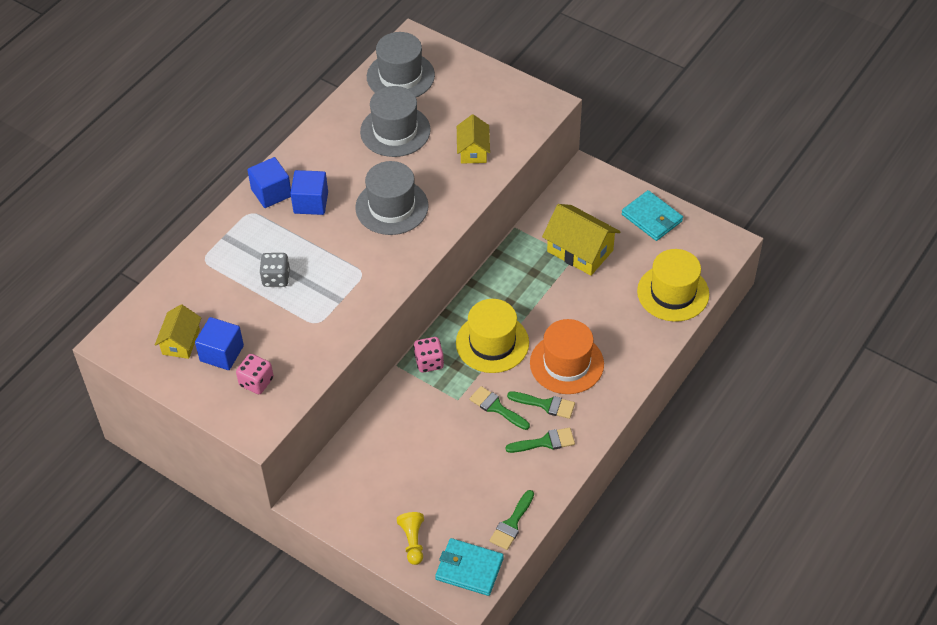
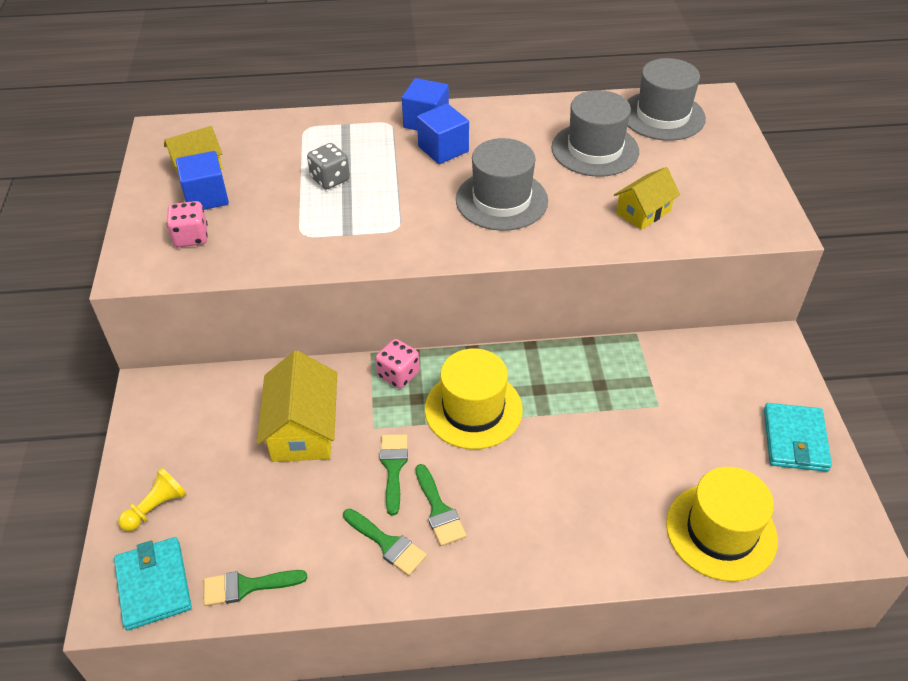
camera: 50 degrees right, 5 degrees down
orange hat [530,319,604,394] -> none
yellow house [542,204,620,276] -> yellow house moved to [257,350,337,462]

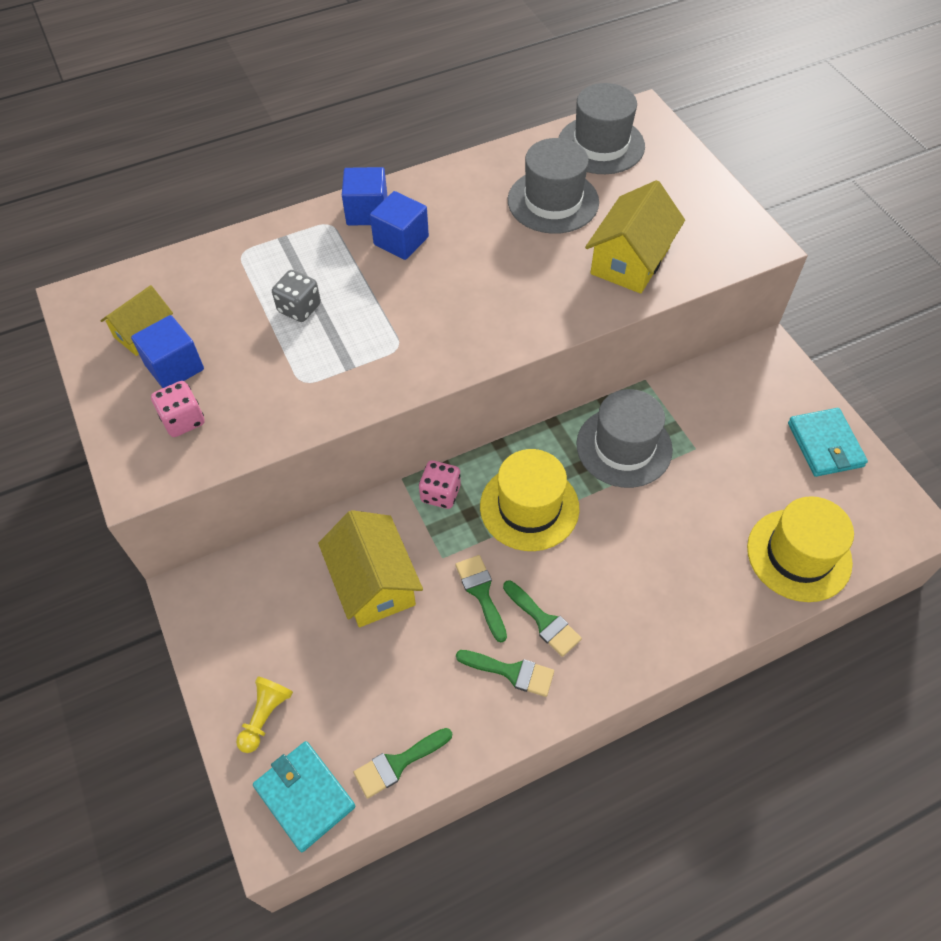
camera: 20 degrees left, 10 degrees up
grey hat [456,138,548,231] -> grey hat moved to [576,389,673,488]
yellow house [614,167,680,230] -> yellow house [585,180,685,294], size x1.59

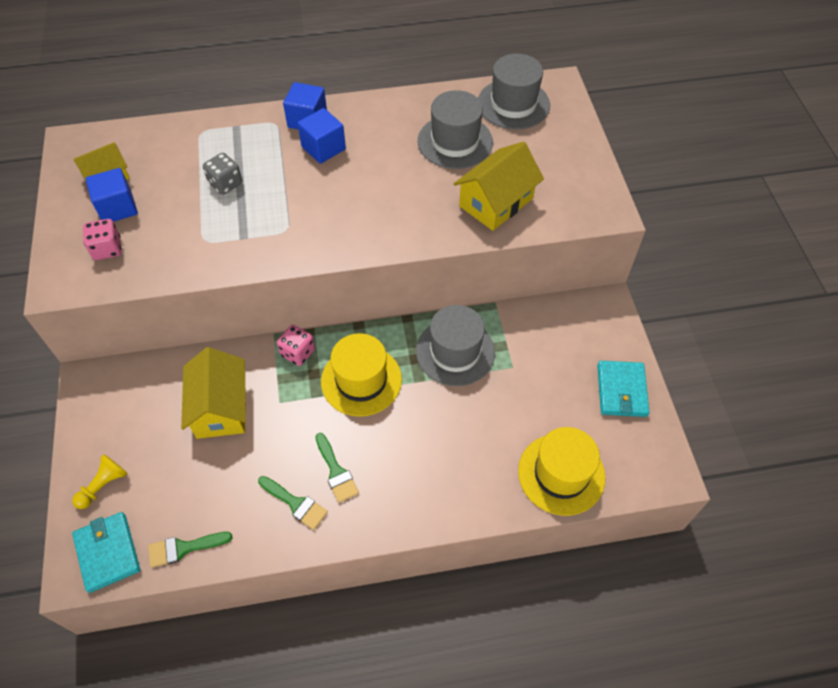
camera: 15 degrees right, 0 degrees up
green brush [455,555,507,642] -> none

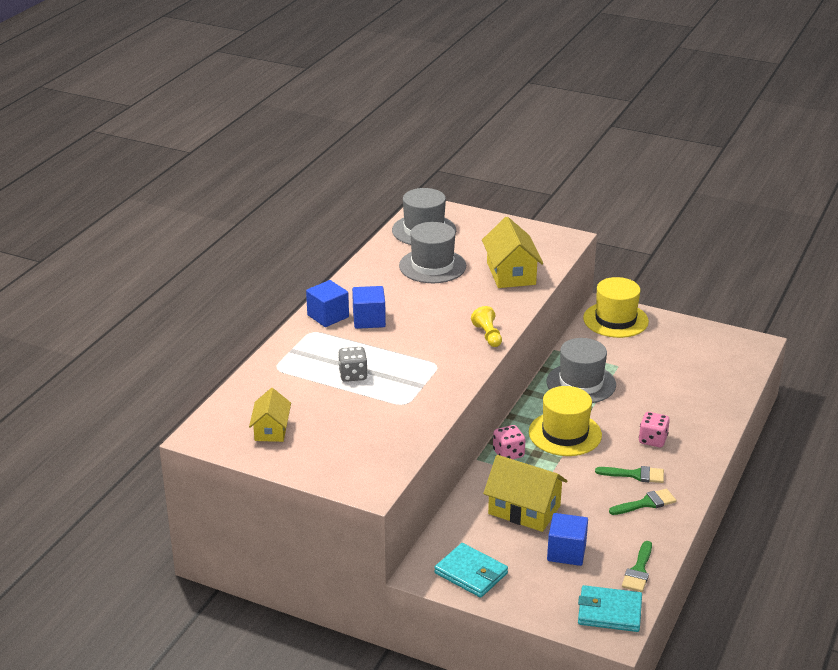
camera: 55 degrees left, 25 degrees down
yellow pawn [72,454,127,509] -> yellow pawn moved to [471,306,502,347]
pink dice [83,219,122,260] -> pink dice moved to [639,412,670,448]
blue cube [86,168,138,222] -> blue cube moved to [547,513,588,566]
yellow hat [518,427,606,516] -> yellow hat moved to [583,277,649,338]
turquoise wallet [597,361,650,417] -> turquoise wallet moved to [434,543,508,598]

